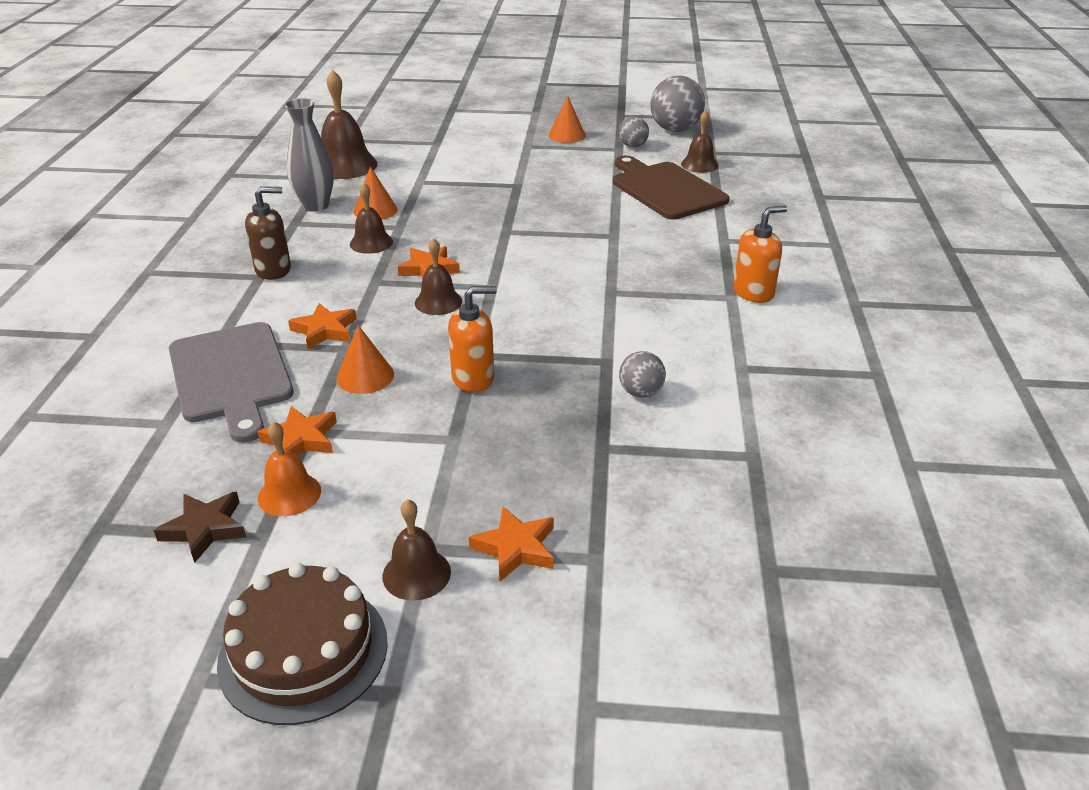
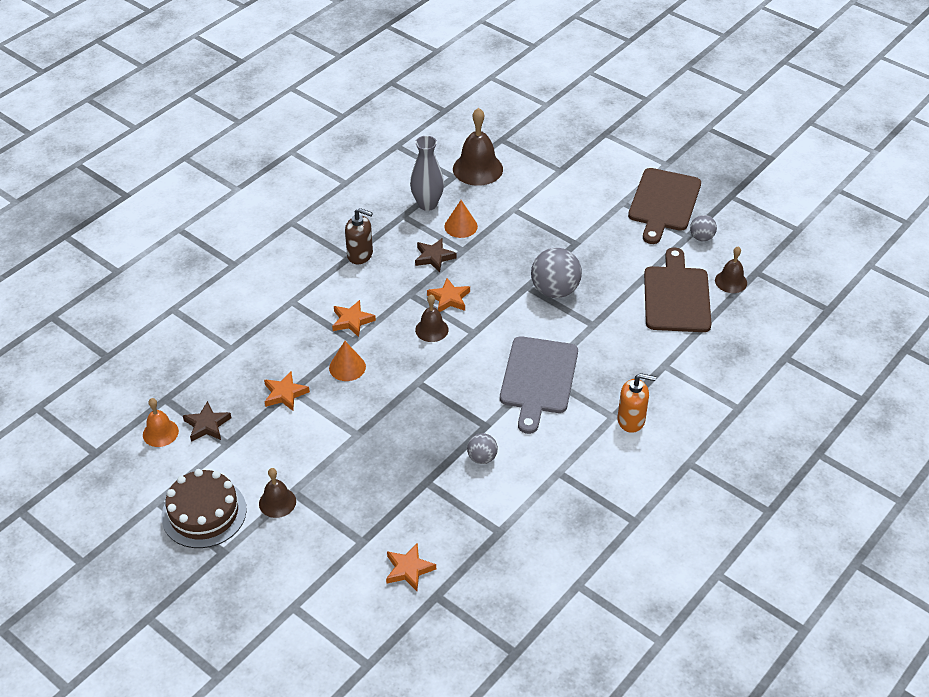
camera: 35 degrees right, 10 degrees up
grey cutting board [169,322,293,443] -> grey cutting board moved to [500,336,578,434]
orange bell [258,421,321,516] -> orange bell moved to [143,398,179,447]
brown bell [350,183,393,254] -> brown star [415,238,457,272]
orange soap dispenser [448,286,497,392] -> none
orange star [468,506,554,581] -> orange star moved to [386,543,436,591]
orange cone [548,96,586,143] -> brown cutting board [628,168,701,244]
grey ball [650,76,705,132] -> grey ball moved to [531,248,582,298]

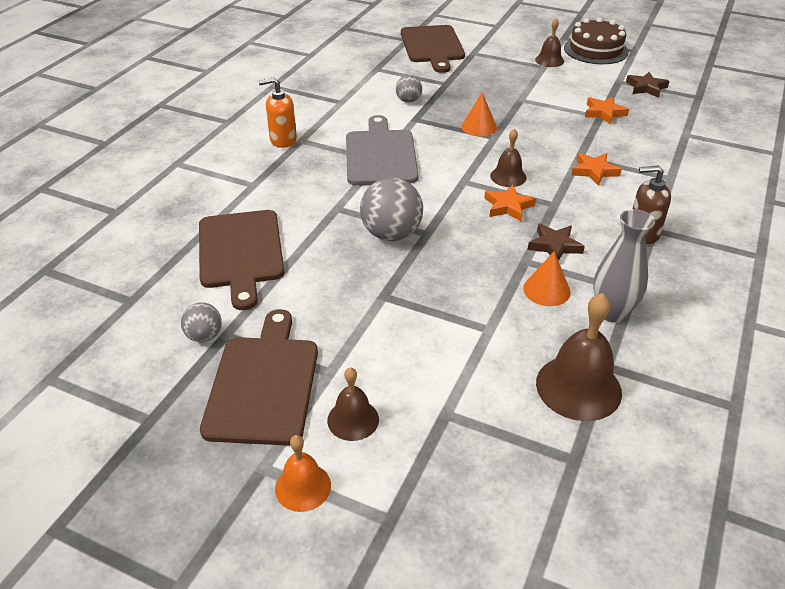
camera: 165 degrees right, 5 degrees down
orange bell [143,398,179,447] -> orange bell moved to [275,435,331,512]
orange cone [329,341,366,381] -> orange cone moved to [461,92,497,136]
orange star [386,543,436,591] -> brown cutting board [401,25,465,73]
brown bell [715,246,747,293] -> brown bell moved to [327,367,379,441]

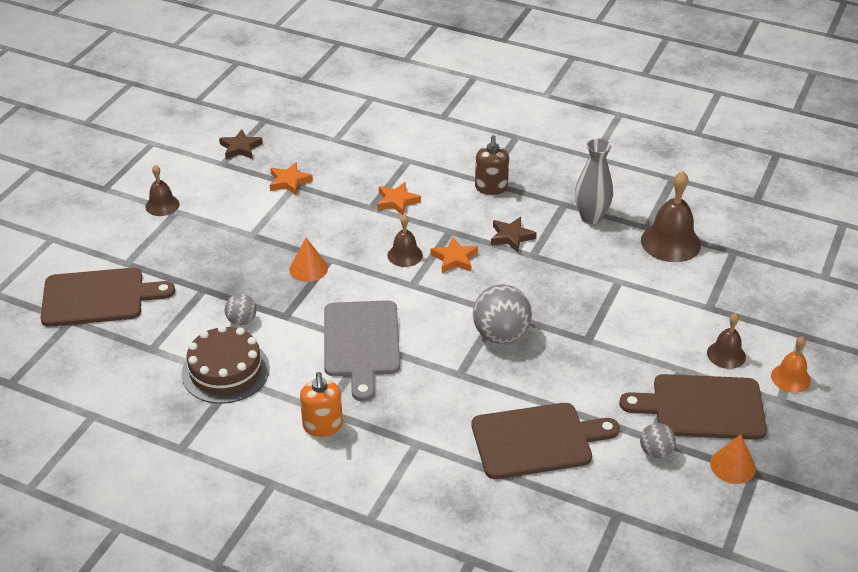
camera: 90 degrees left, 0 degrees up
grey cutting board [346,115,419,185] -> grey cutting board turned 90 degrees counterclockwise [324,300,400,401]
orange cone [523,252,571,306] -> orange cone moved to [710,434,756,484]
brown cake [564,17,629,64] -> brown cake moved to [182,325,270,404]

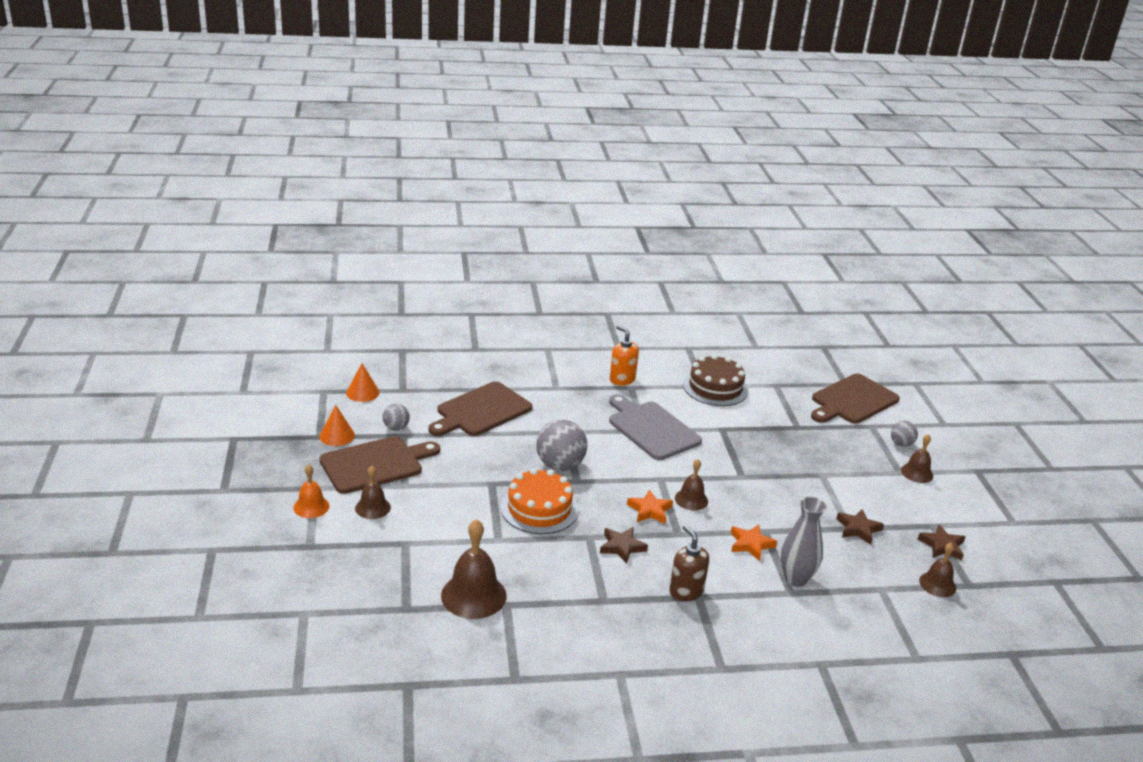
camera: 145 degrees right, 10 degrees down
grey ball [224,294,257,325] -> grey ball moved to [891,421,918,447]
orange star [270,162,313,195] -> brown star [836,509,884,545]
orange cone [289,238,328,282] -> orange cone moved to [346,363,380,402]
grey vase [575,138,613,224] -> grey vase moved to [781,497,826,587]
none -> orange cake [501,468,578,534]
none -> brown bell [919,543,956,597]

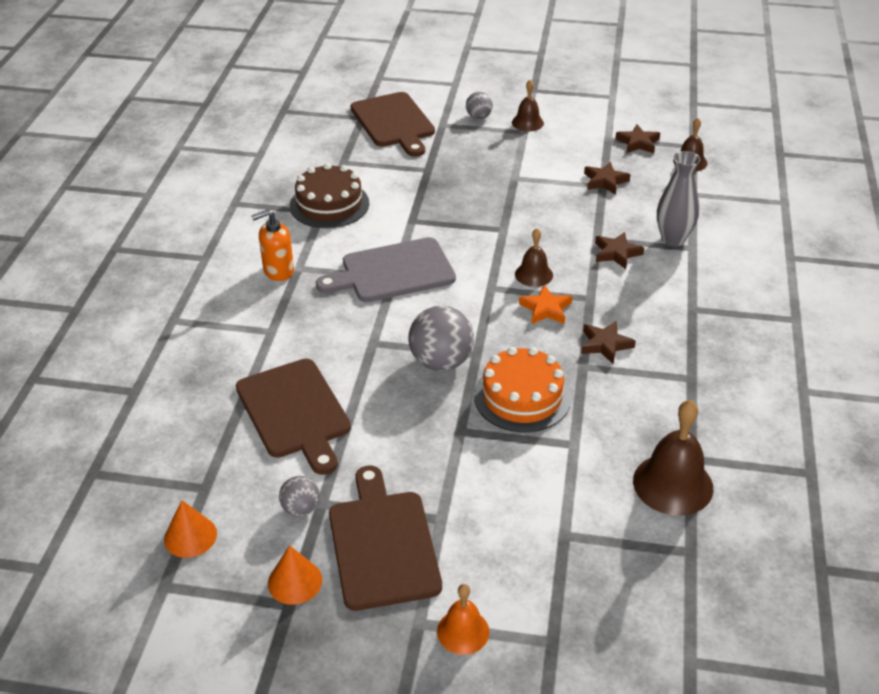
camera: 70 degrees left, 10 degrees up
brown bell [355,466,391,519] -> none
brown soap dispenser [669,525,709,601] -> none
orange star [731,524,777,561] -> brown star [595,232,644,269]

